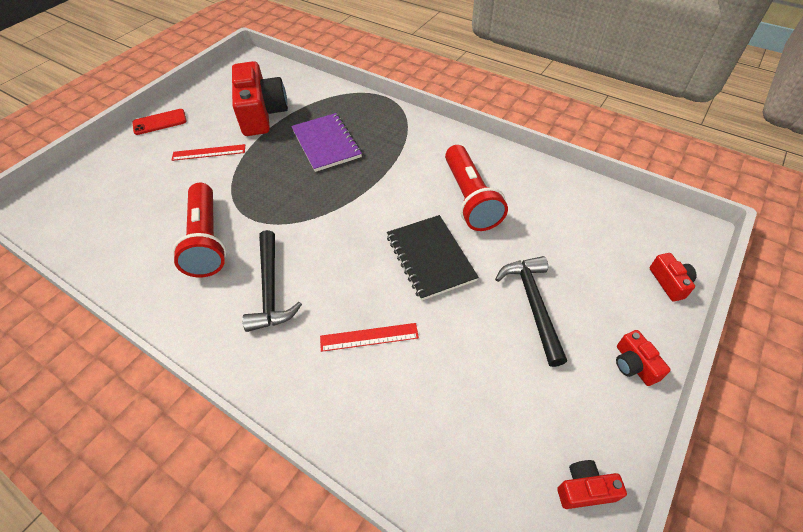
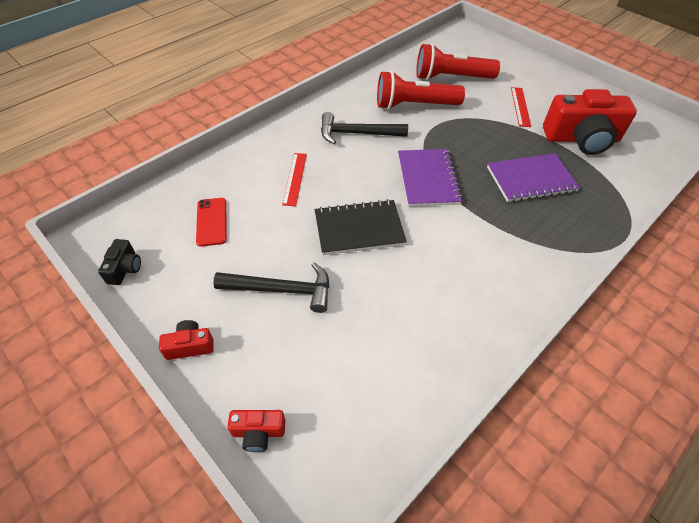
camera: 100 degrees right, 0 degrees up
red phone [132,109,186,135] -> red phone moved to [196,198,227,247]
red flashlight [445,145,508,231] -> red flashlight moved to [416,43,500,80]
red camera [557,460,627,509] -> black camera [98,239,141,285]
none -> purple notebook [398,149,463,207]

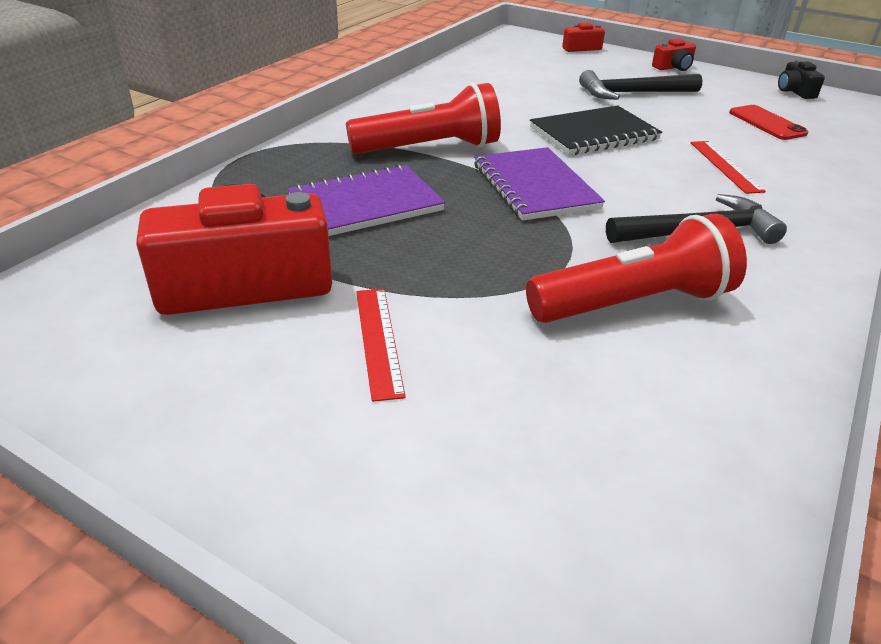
camera: 165 degrees right, 15 degrees down
red flashlight [416,43,500,80] -> red flashlight moved to [346,83,501,154]

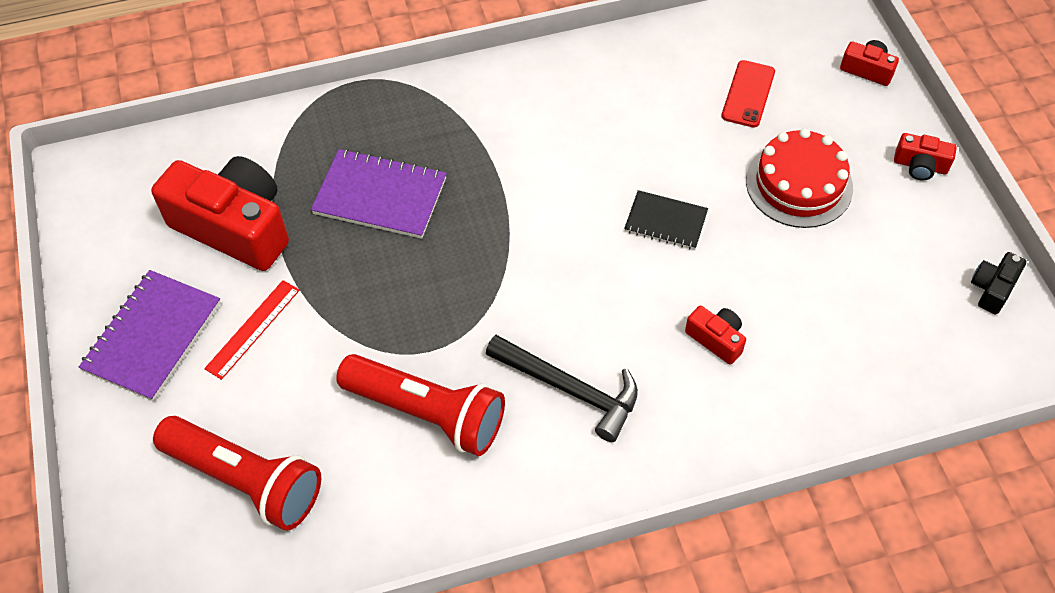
camera: 45 degrees right, 20 degrees up
red flashlight [346,83,501,154] -> red flashlight moved to [153,416,321,531]
purple notebook [474,147,605,221] -> purple notebook moved to [79,270,221,401]
black notebook [530,105,662,155] -> black notebook [624,190,708,250], size x0.62
black hammer [579,70,703,100] -> red cake [746,128,853,228]
red ruler [690,141,766,194] -> red camera [685,306,746,365]
red phone [729,105,808,140] -> red phone moved to [721,60,775,127]

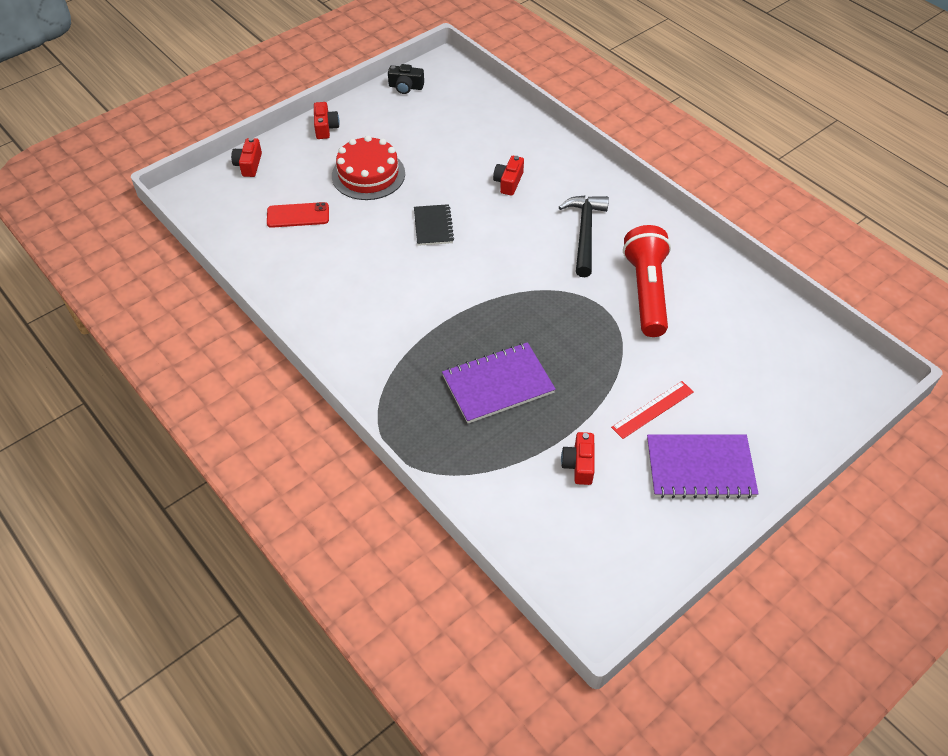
camera: 115 degrees left, 5 degrees down
red camera [151,156,289,271] -> red camera [561,432,594,485], size x0.45
red flashlight [153,416,321,531] -> none
red ruler [204,280,300,380] -> red ruler turned 45 degrees counterclockwise [611,381,694,439]
purple notebook [311,149,447,239] -> purple notebook turned 75 degrees clockwise [442,342,556,423]

